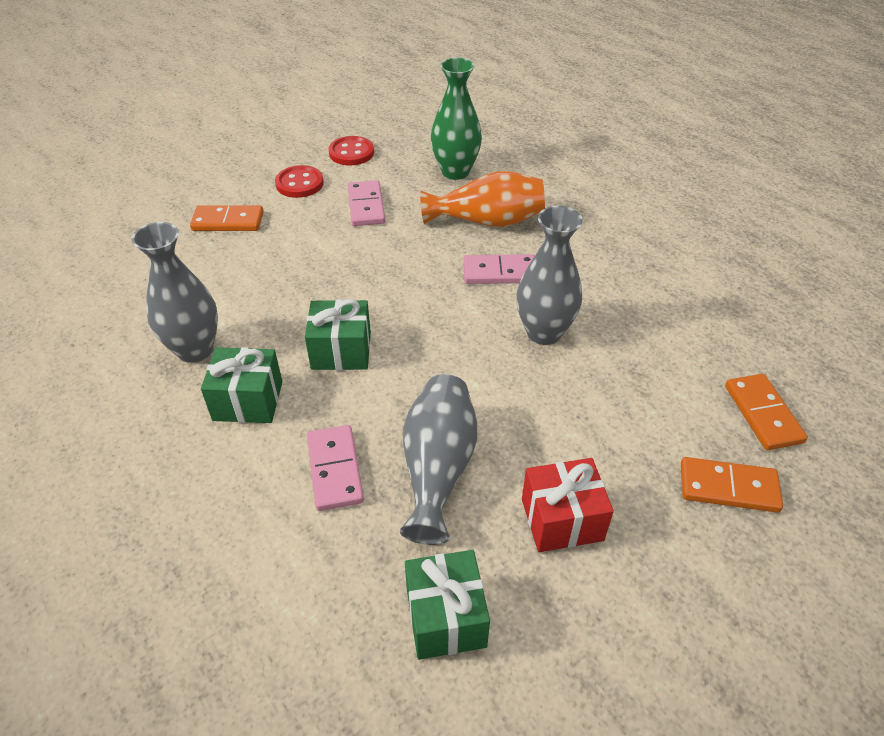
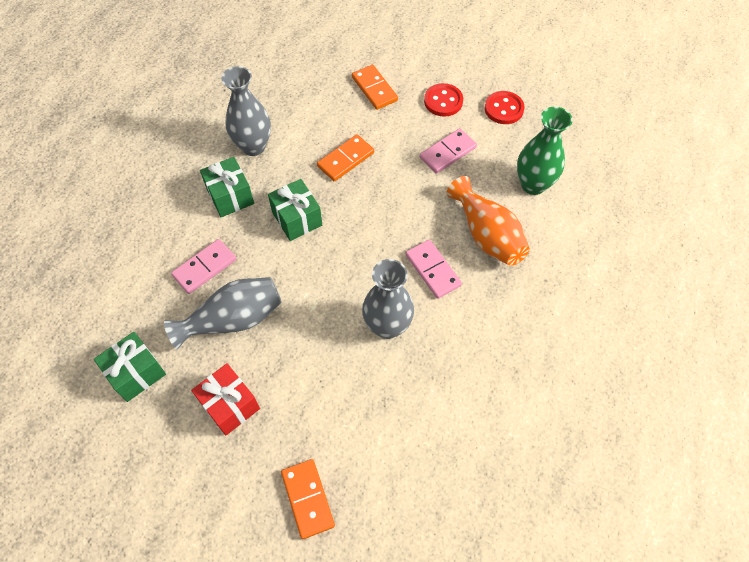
camera: 60 degrees right, 15 degrees up
orange domino [725,374,808,450] -> orange domino moved to [317,134,374,181]

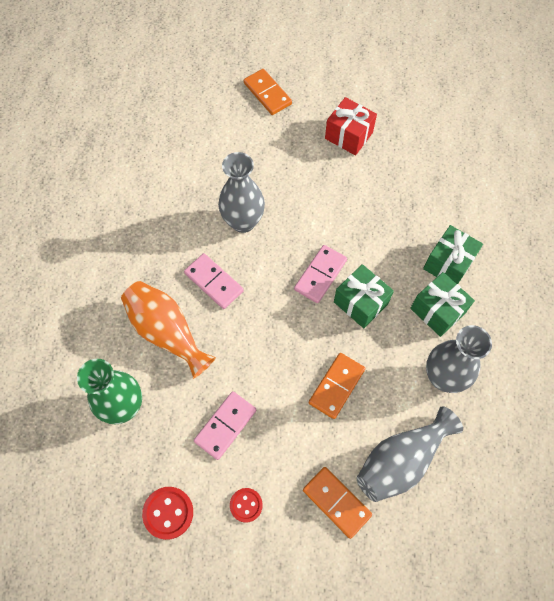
camera: 165 degrees right, 5 degrees up
green gift [94,332,166,402] -> green gift moved to [423,225,483,284]
grey vase [164,277,282,349] -> grey vase moved to [356,406,463,502]
pink domino [171,239,236,294] -> pink domino moved to [294,245,347,303]
red button [424,83,463,117] -> red button [230,488,263,523], size x0.66

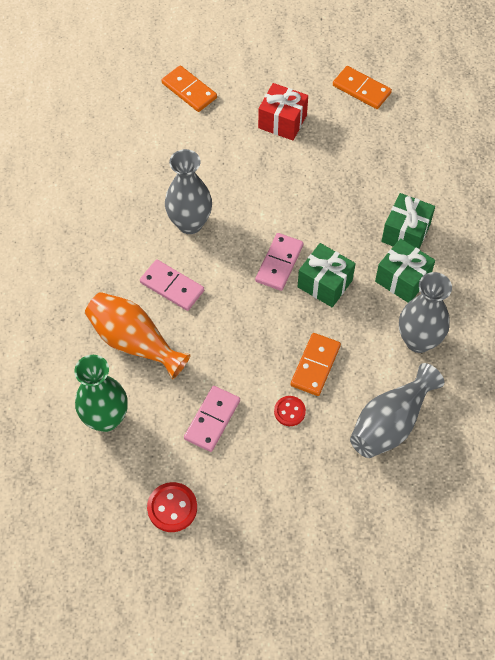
camera: 10 degrees left, 5 degrees down
red button [230,488,263,523] -> red button moved to [274,396,306,426]
orange domino [303,467,372,539] -> orange domino moved to [333,66,392,109]

